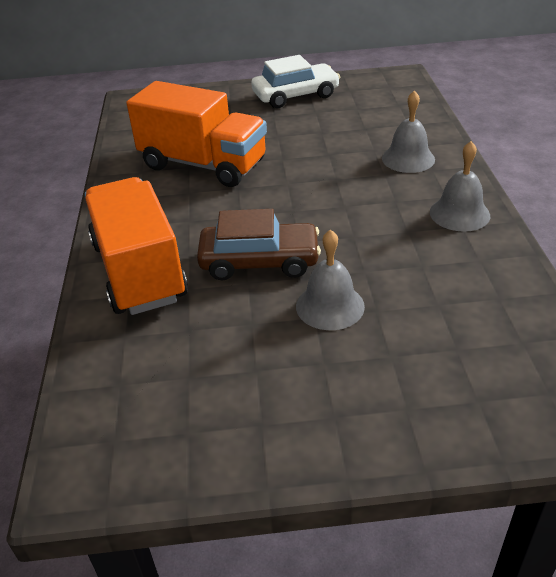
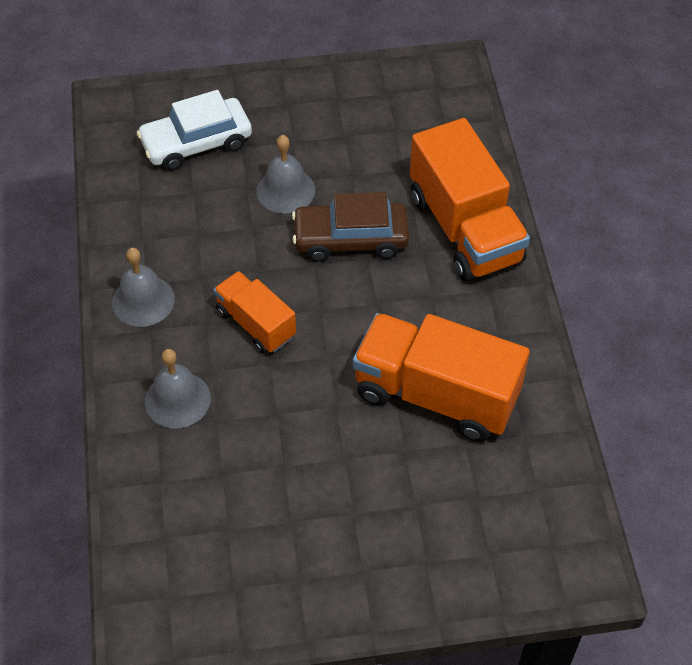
camera: 175 degrees right, 15 degrees up
white car [251,55,340,108] -> white car moved to [136,90,252,171]
none -> orange truck [214,271,296,354]

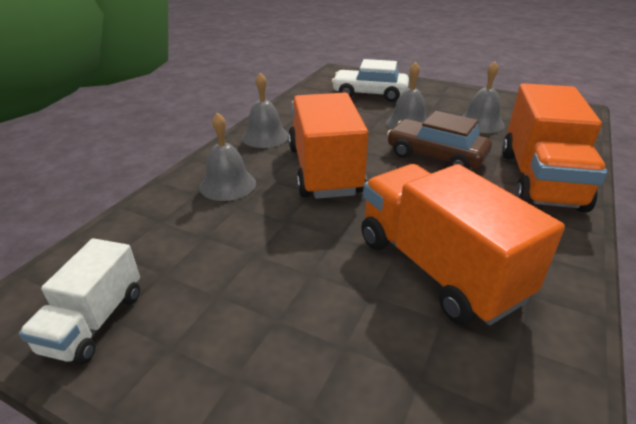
camera: 35 degrees right, 20 degrees down
orange truck [214,271,296,354] -> orange truck [288,93,368,199], size x1.77
none -> white truck [19,238,140,364]
none -> grey bell [462,61,505,133]

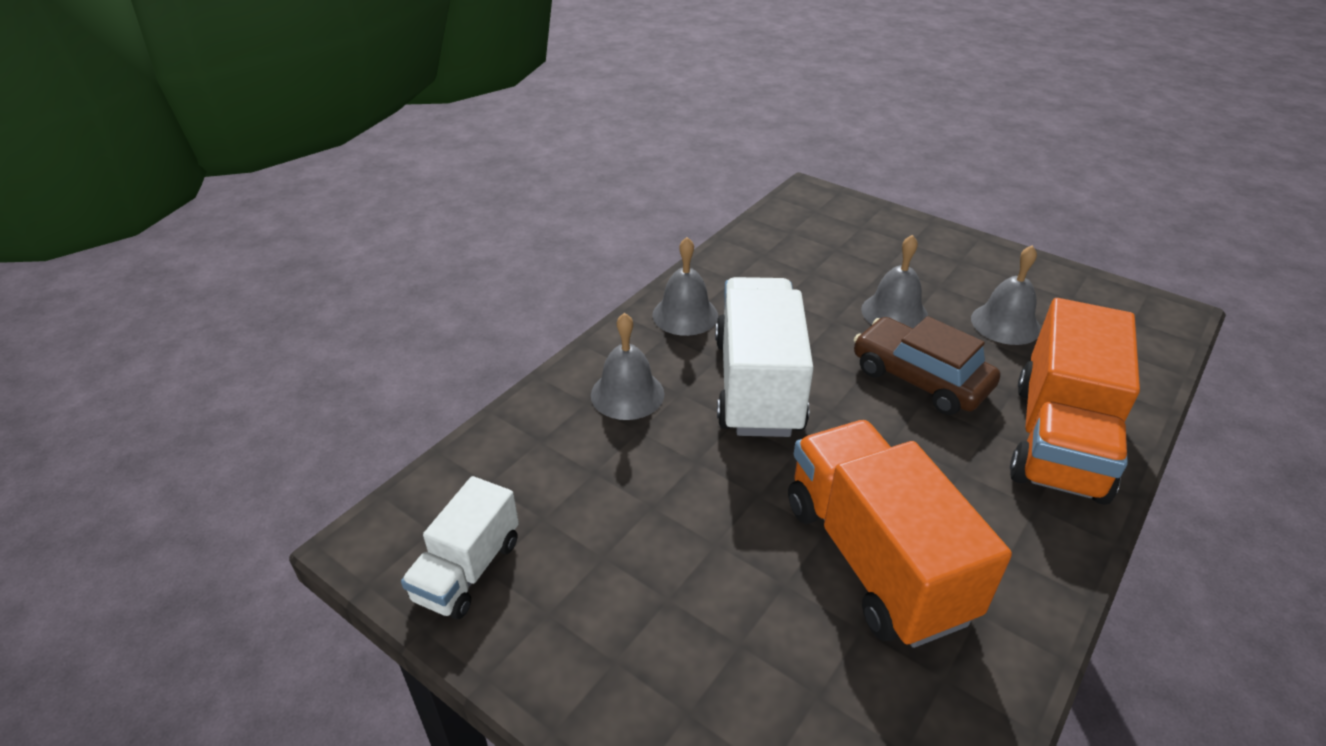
camera: 10 degrees right, 5 degrees up
orange truck [288,93,368,199] -> white truck [715,277,814,437]
white car [332,59,409,102] -> none

